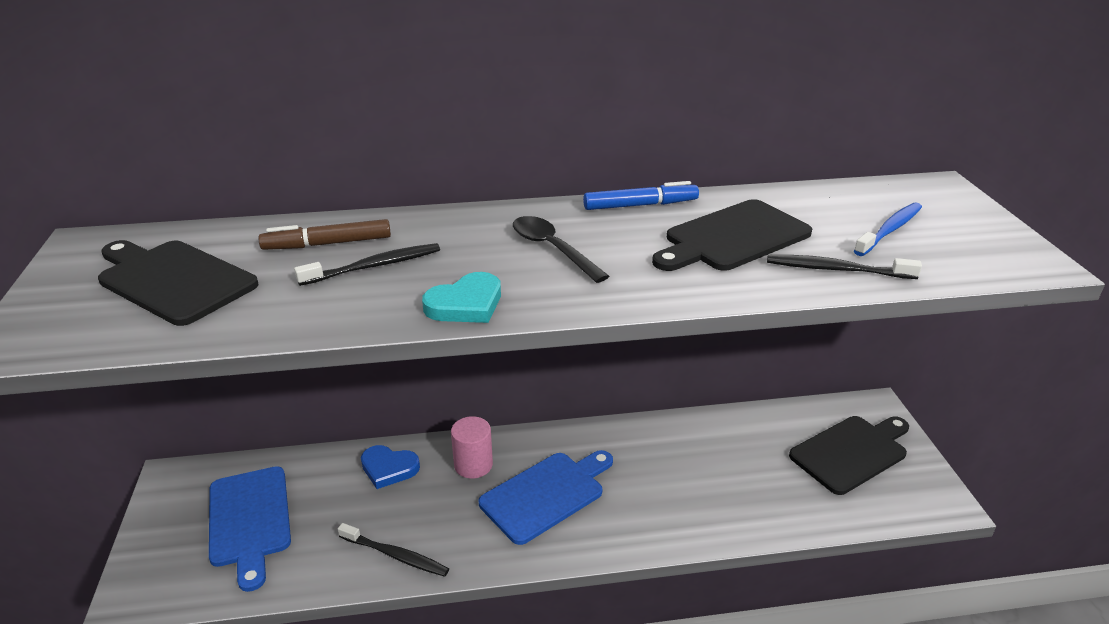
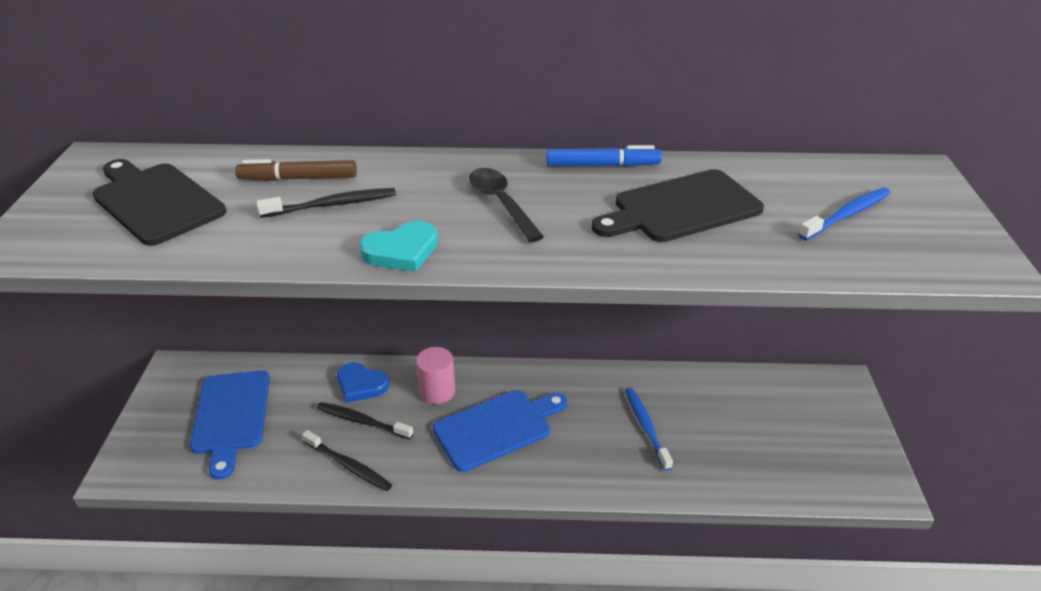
camera: 10 degrees right, 5 degrees up
black toothbrush [767,255,922,279] -> black toothbrush moved to [317,402,413,439]
black cutting board [789,416,909,495] -> none
none -> blue toothbrush [625,387,673,471]

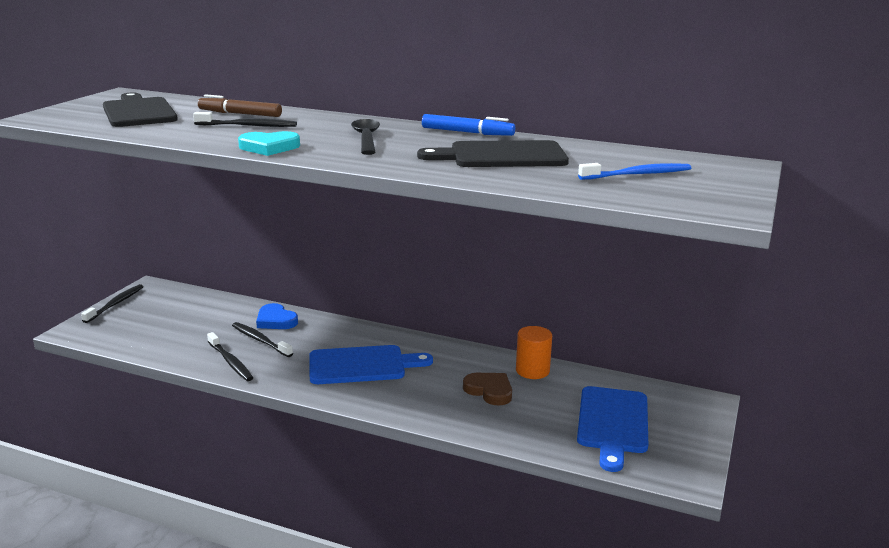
camera: 20 degrees right, 15 degrees down
blue cutting board [190,370,270,480] -> blue cutting board moved to [577,386,648,472]
pink cylinder [416,347,455,404] -> none
blue toothbrush [625,387,673,471] -> brown heart [463,373,512,406]
none -> black toothbrush [81,284,143,323]
none -> orange cylinder [516,326,552,379]

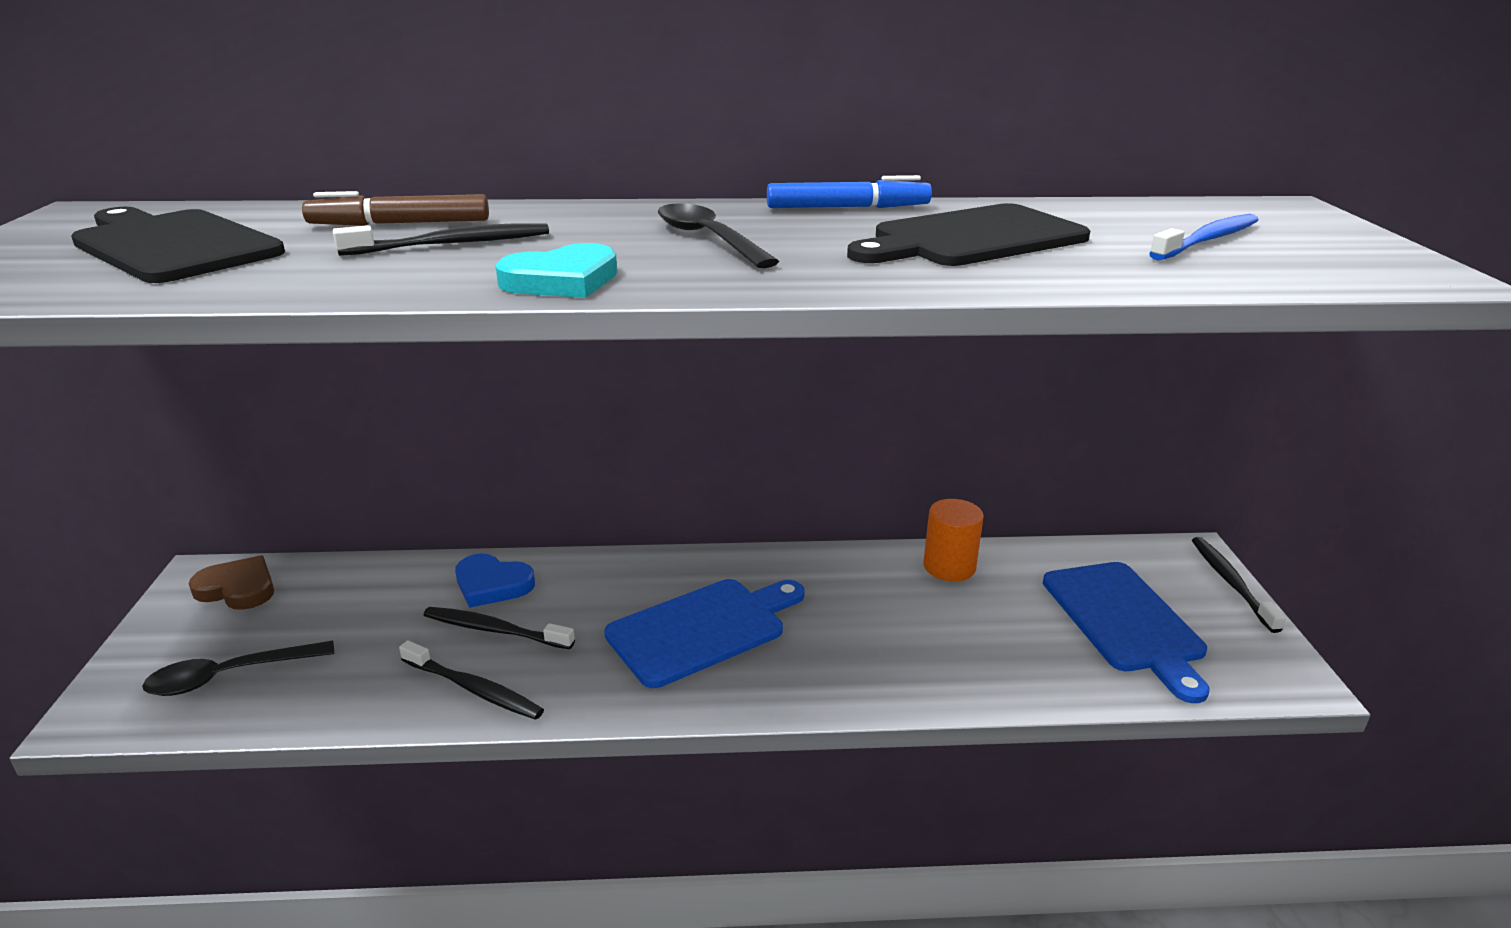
camera: 25 degrees left, 5 degrees up
black toothbrush [81,284,143,323] -> black toothbrush moved to [1192,537,1286,633]
brown heart [463,373,512,406] -> brown heart moved to [188,555,274,610]
none -> black spoon [142,641,334,696]

